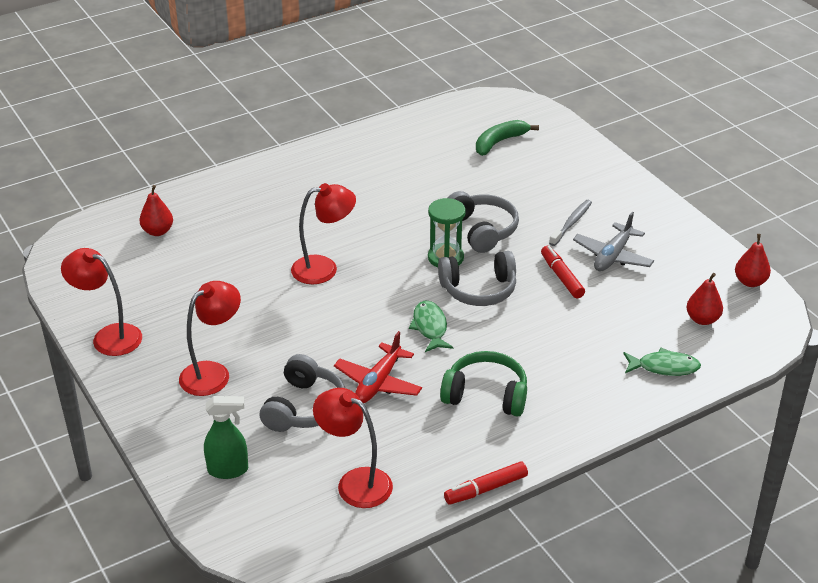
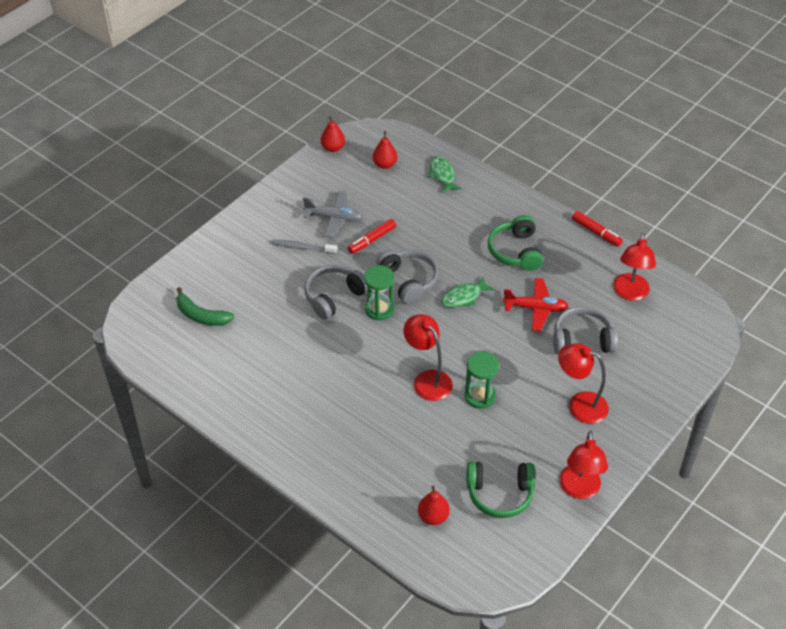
camera: 110 degrees left, 10 degrees up
green spray bottle [204,396,248,479] -> none
none -> green hourglass [465,352,499,409]
none -> green headphones [467,462,535,518]

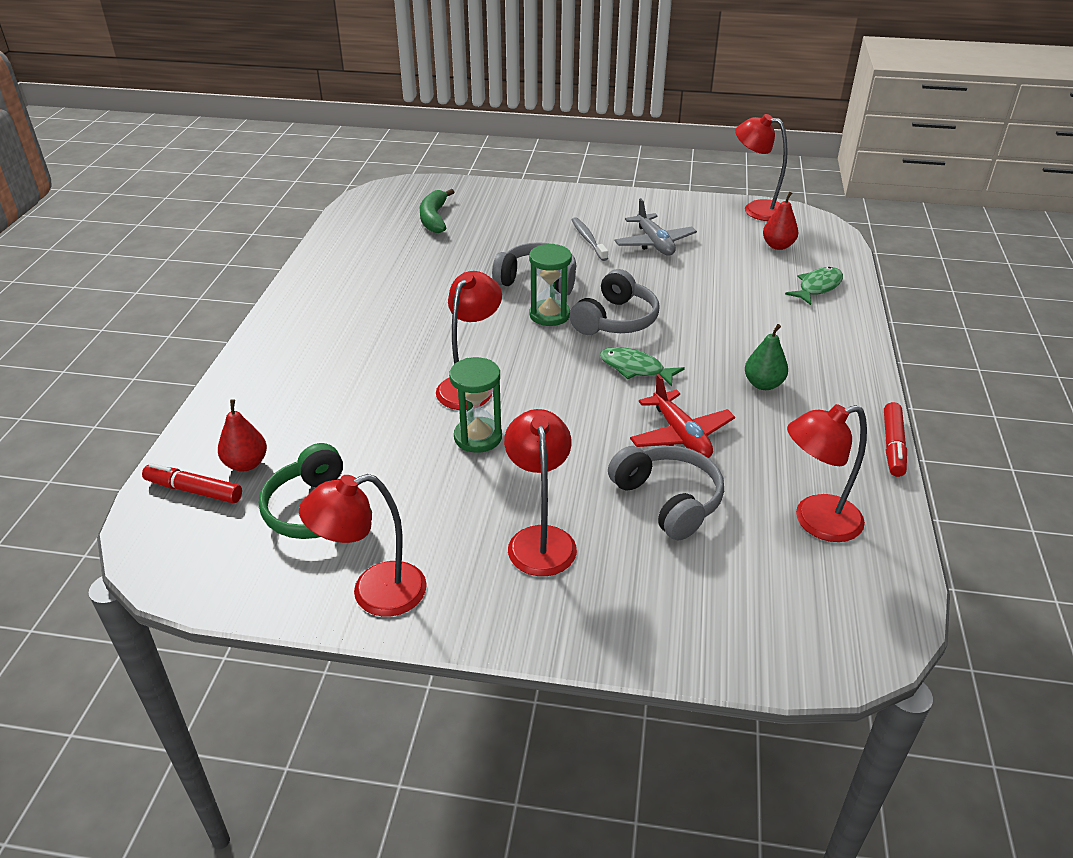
camera: 60 degrees right, 10 degrees down
red pear [321,116,345,152] -> red lamp [735,114,788,221]
red marker [348,219,396,254] -> red marker moved to [142,463,242,503]
green headphones [488,215,543,271] -> green pear [745,324,788,390]

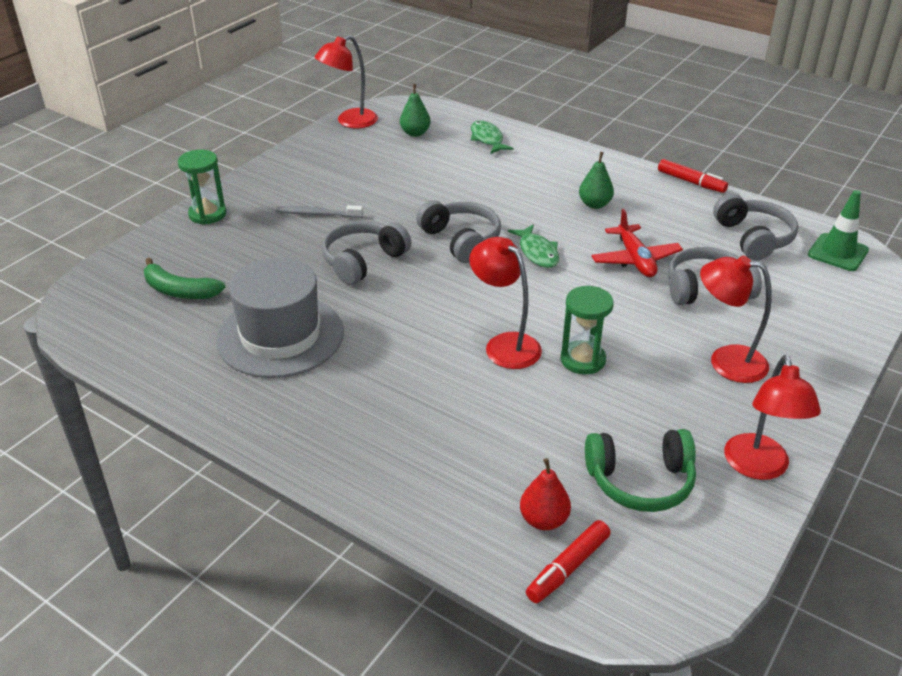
camera: 65 degrees left, 0 degrees up
green hourglass [529,244,572,326] -> green hourglass moved to [178,150,226,225]
green fish [600,347,685,387] -> green fish turned 75 degrees counterclockwise [508,225,559,268]
grey plane [615,198,697,256] -> none
red plane [630,374,735,458] -> red plane turned 75 degrees clockwise [591,209,683,277]
red pear [763,192,798,250] -> green pear [400,84,431,137]
red lamp [787,404,867,542] -> grey headphones [713,194,798,260]
none -> grey hat [216,257,344,378]
none -> green traffic cone [808,190,869,271]

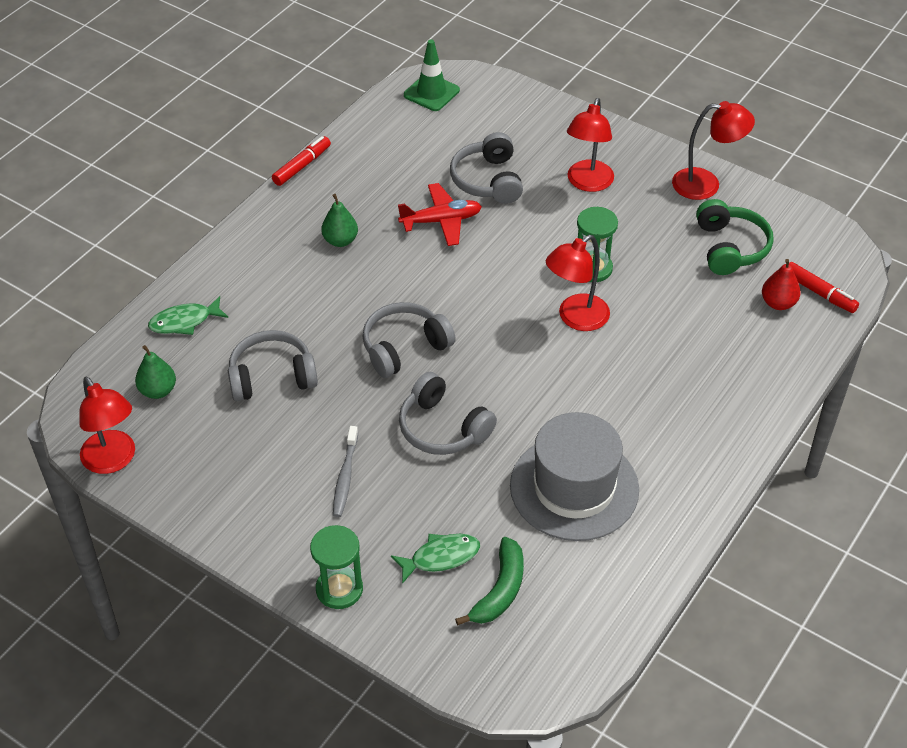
camera: 90 degrees left, 10 degrees up
green fish [508,225,559,268] -> green fish moved to [391,534,480,584]
grey headphones [713,194,798,260] -> grey headphones moved to [228,330,318,401]

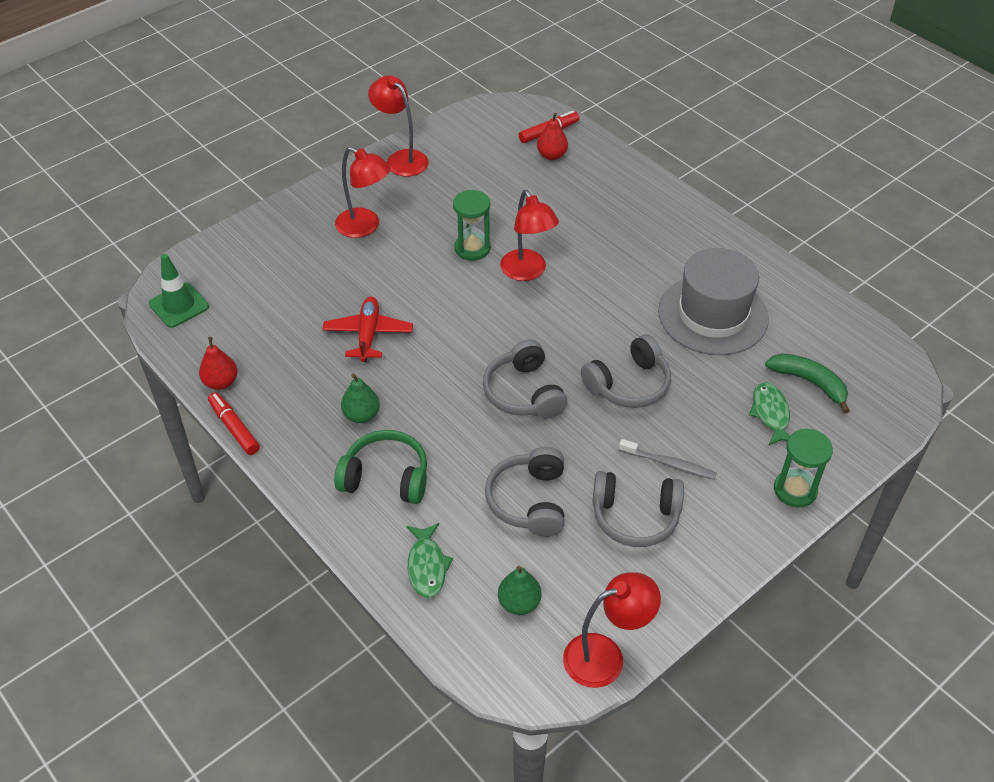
camera: 75 degrees left, 0 degrees up
grey headphones [450,132,523,204] -> grey headphones moved to [592,471,684,547]
red lamp [672,101,755,200] -> red lamp turned 60 degrees counterclockwise [368,75,429,177]
green headphones [696,199,774,275] -> green headphones moved to [334,430,427,504]
none -> red pear [199,337,238,390]

